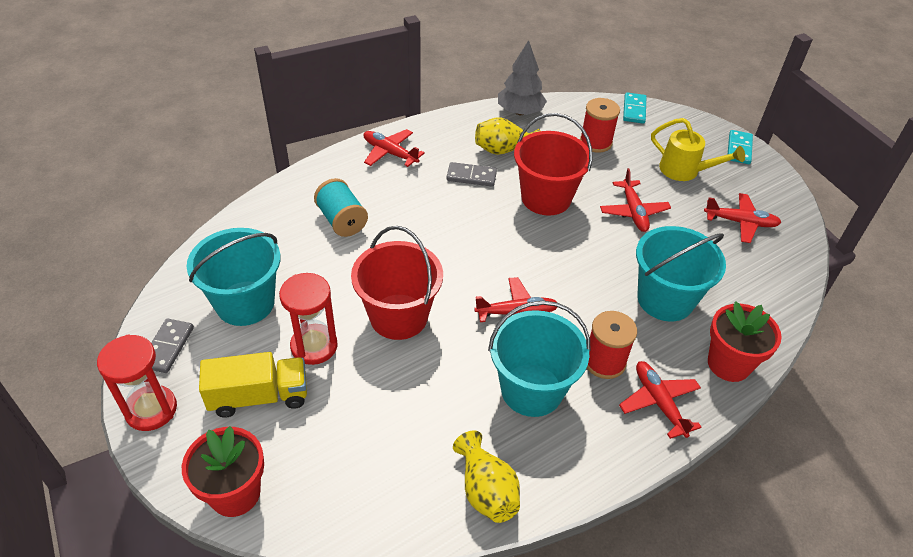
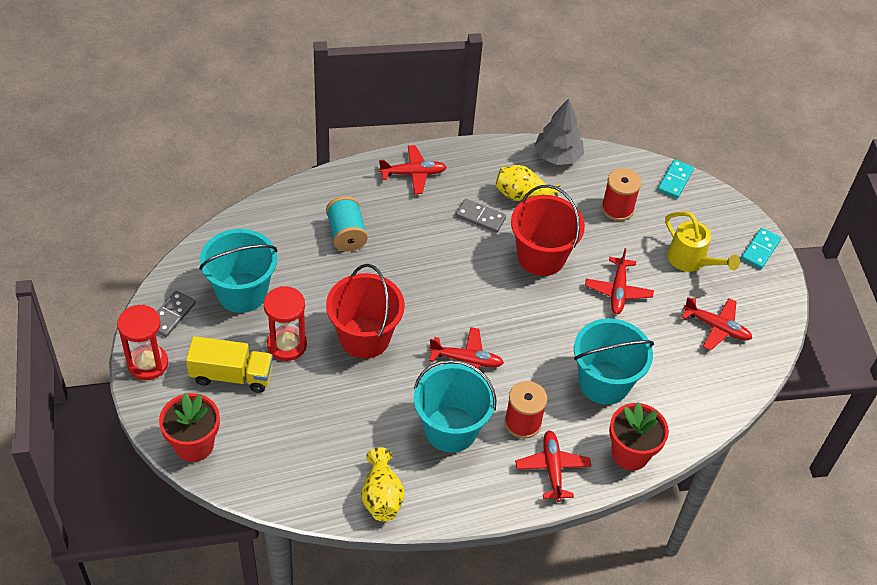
camera: 15 degrees right, 5 degrees up
red plane [363,129,425,167] -> red plane turned 120 degrees clockwise [379,145,447,194]

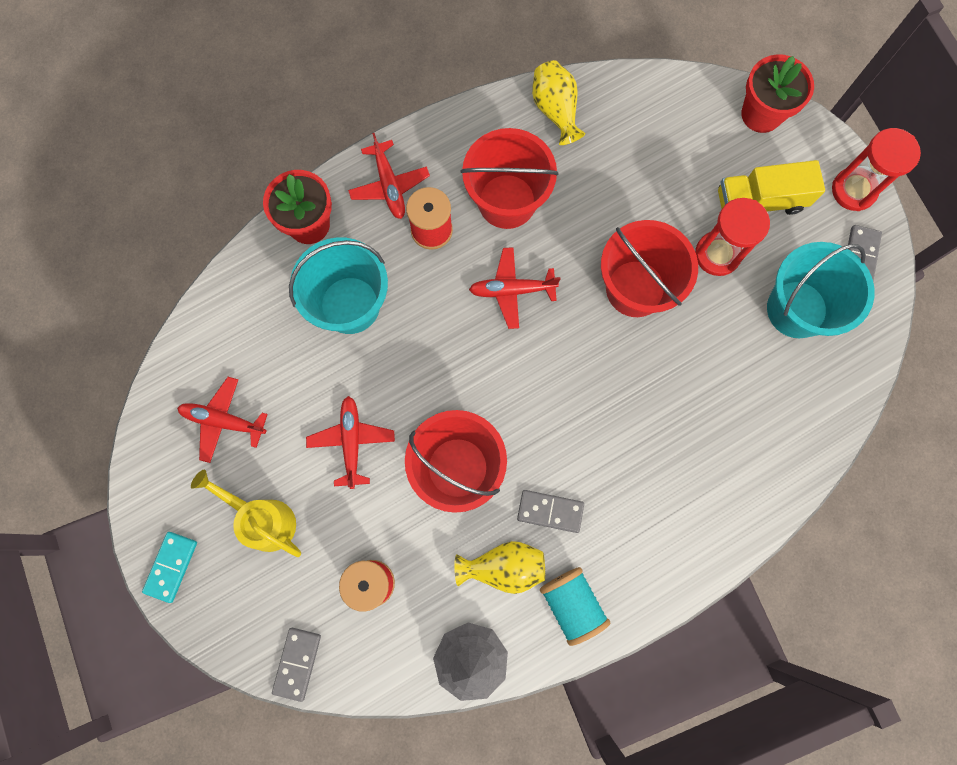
camera: 170 degrees right, 25 degrees up
turquoise spool [326,196,368,252] -> turquoise spool moved to [540,567,610,646]
red plane [379,145,447,194] -> none
turquoise bucket [414,359,497,453] -> red bucket [461,128,559,229]
turquoise domino [658,159,694,198] -> grey domino [272,628,321,702]

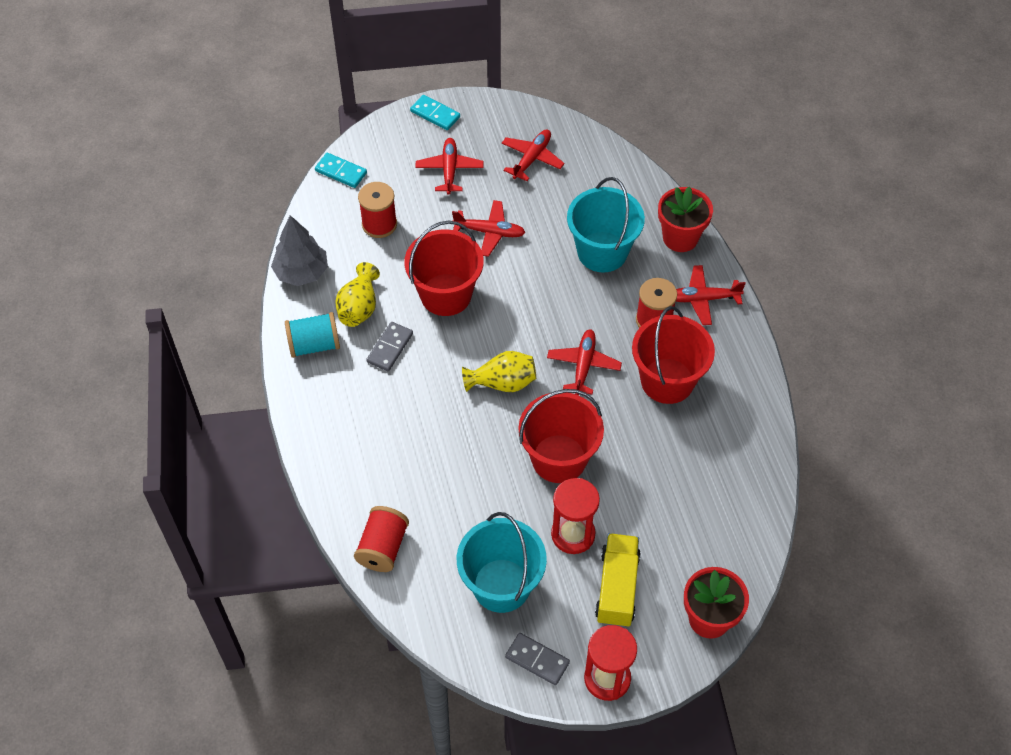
camera: 105 degrees right, 20 degrees down
yellow watering can [191,469,301,557] -> red plane [415,138,484,195]
grey domino [272,628,321,702] -> turquoise domino [315,153,367,188]
yellow vase [532,60,585,145] -> yellow vase moved to [462,351,536,392]
none -> red spool [354,506,409,572]

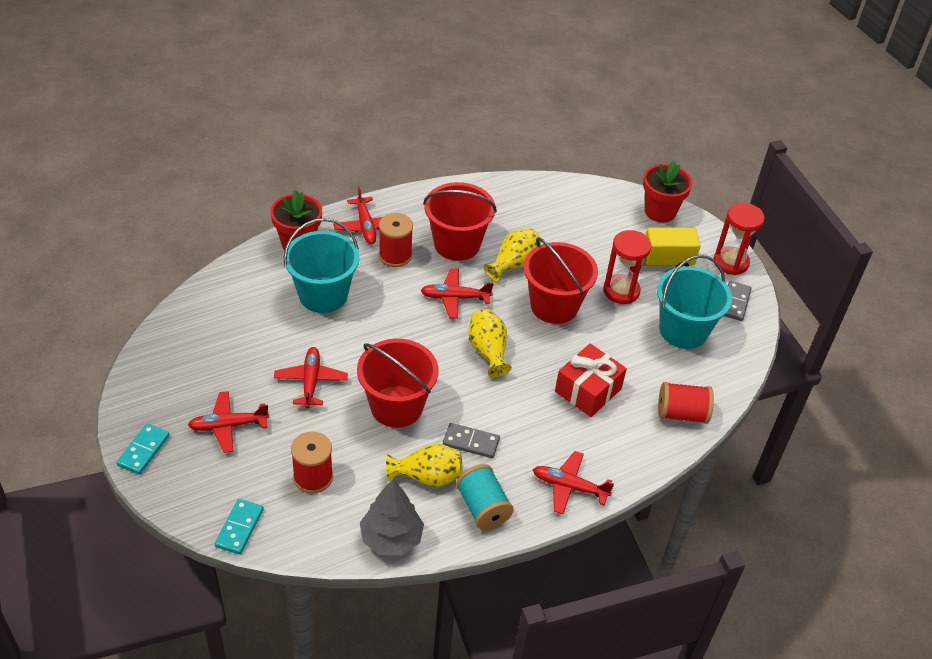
camera: 105 degrees left, 10 degrees down
red plane [502,130,564,181] -> red plane moved to [533,451,614,514]
none -> yellow vase [484,228,541,282]
none -> red gift [555,344,627,417]

